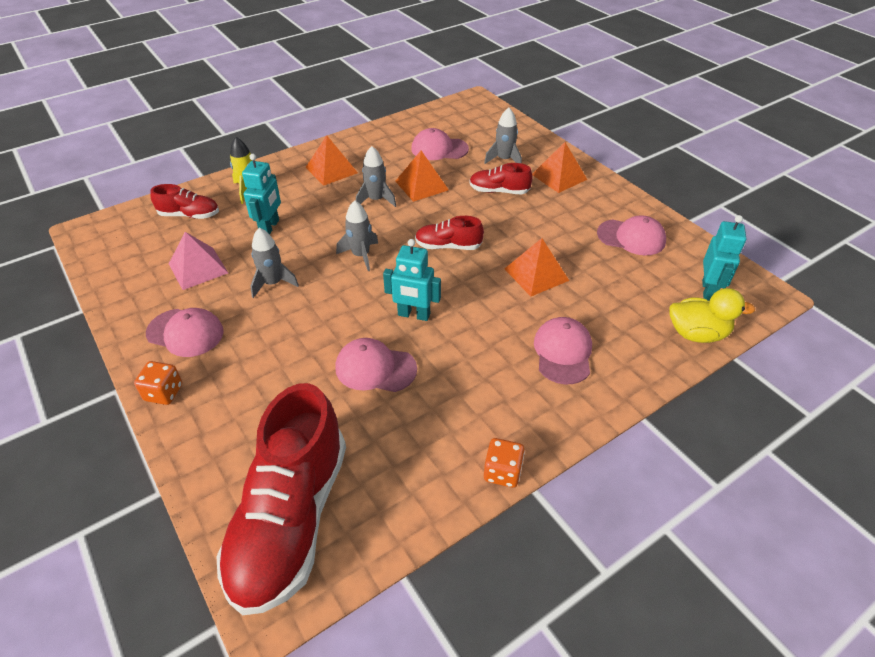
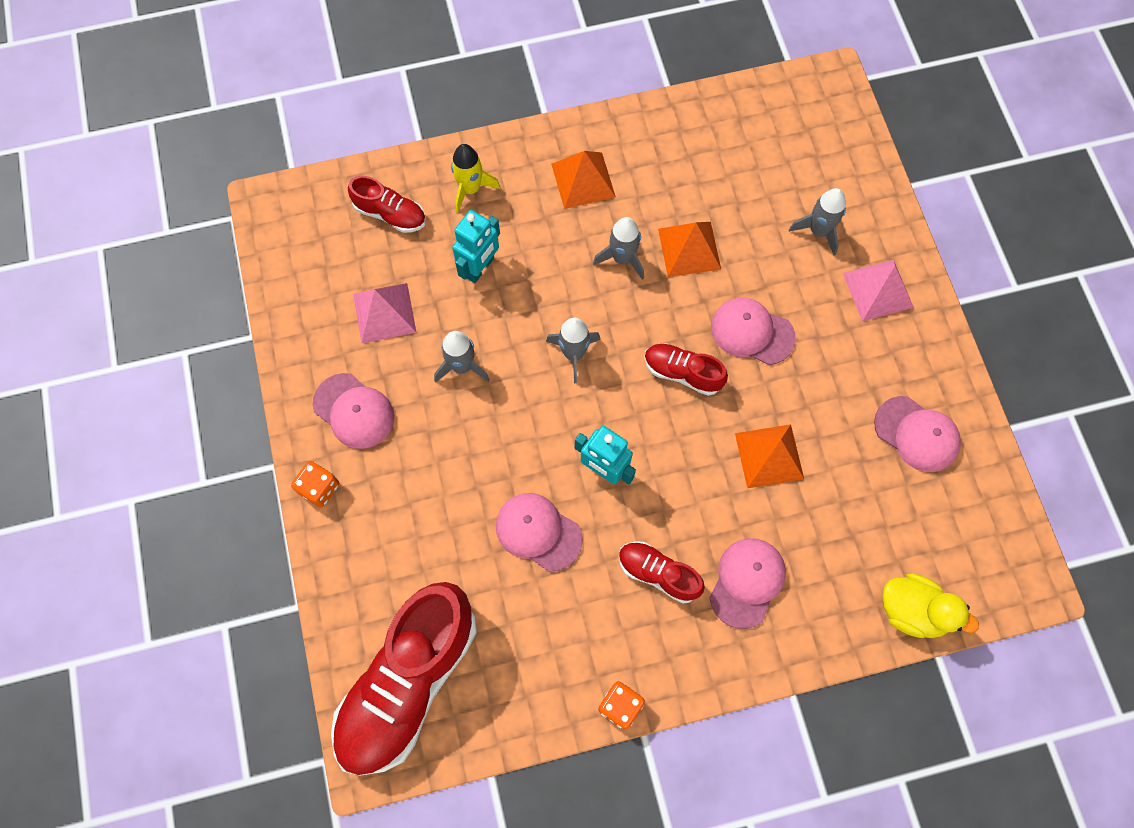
camera: 20 degrees right, 25 degrees up
pink cap [411,128,469,160] -> pink cap moved to [711,298,796,365]
red shoe [469,163,533,194] -> red shoe moved to [619,541,705,603]
orange pyramid [532,142,587,193] -> pink pyramid [843,260,914,321]
turquoise robot [702,215,746,301] -> none

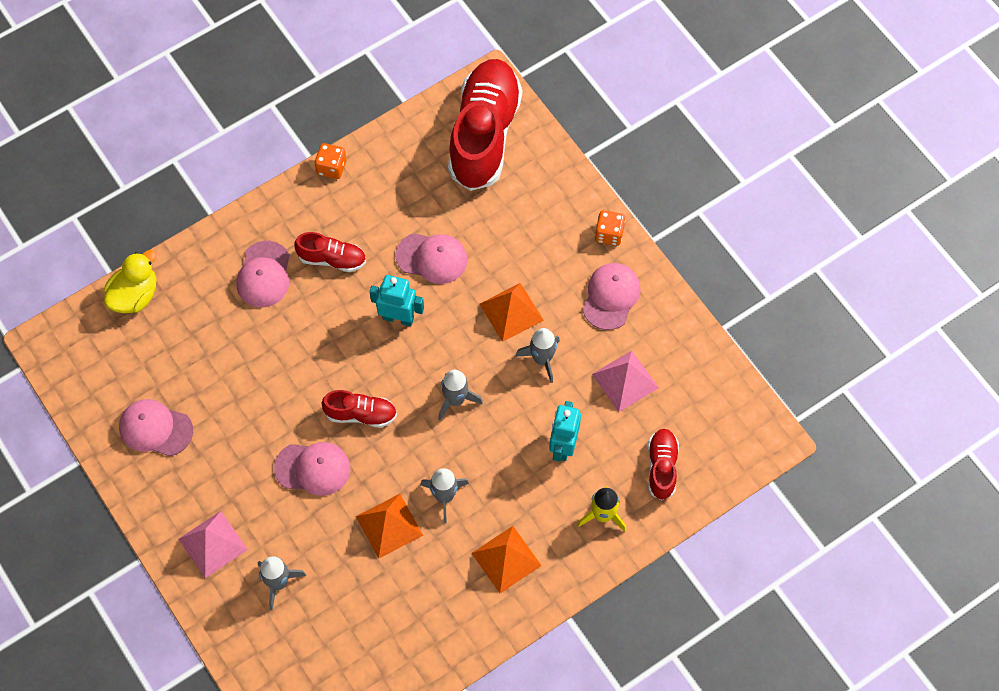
camera: 160 degrees right, 5 degrees down
pink cap [313,373,394,449] -> pink cap turned 90 degrees clockwise [583,263,641,330]
red shoe [348,176,426,233] -> red shoe turned 90 degrees clockwise [648,429,679,501]
orange pyramid [735,424,804,488] -> orange pyramid moved to [479,283,544,342]
yellow duck [882,573,979,638] -> yellow duck turned 120 degrees clockwise [104,250,157,313]

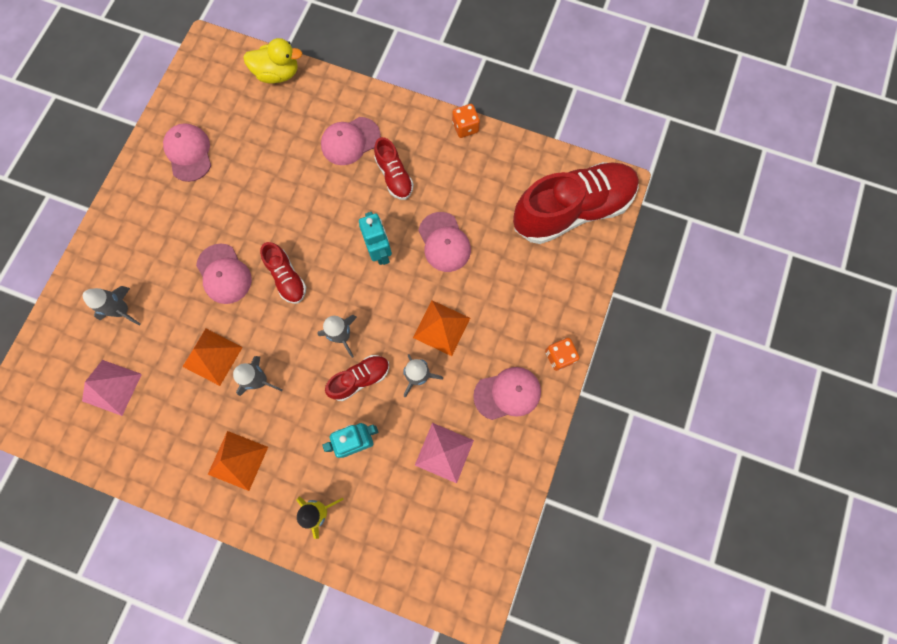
camera: 55 degrees right, 10 degrees up
pink pyramid [179,511,248,578] -> pink pyramid moved to [82,360,142,416]
red shoe [648,429,679,501] -> red shoe moved to [325,355,389,401]

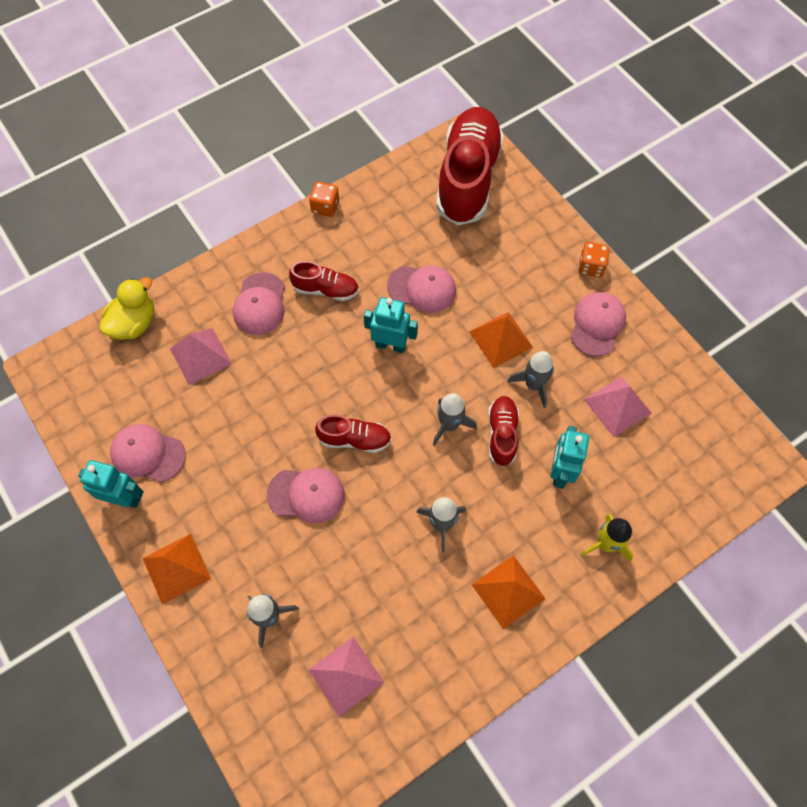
camera: 55 degrees left, 10 degrees down
orange pyramid [183,329,243,386] -> orange pyramid moved to [143,534,211,604]
none -> turquoise robot [78,460,144,508]
none -> pink pyramid [170,328,232,385]

